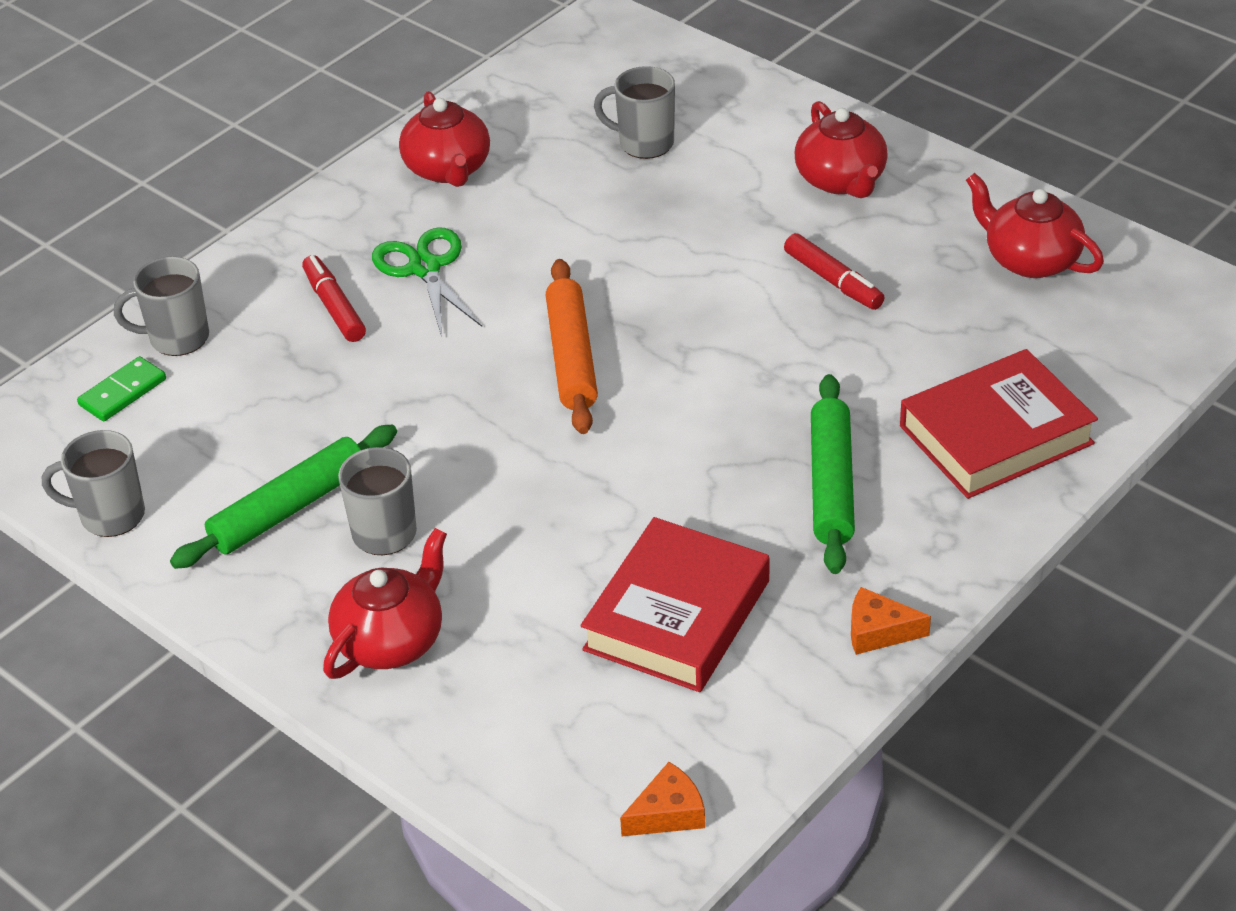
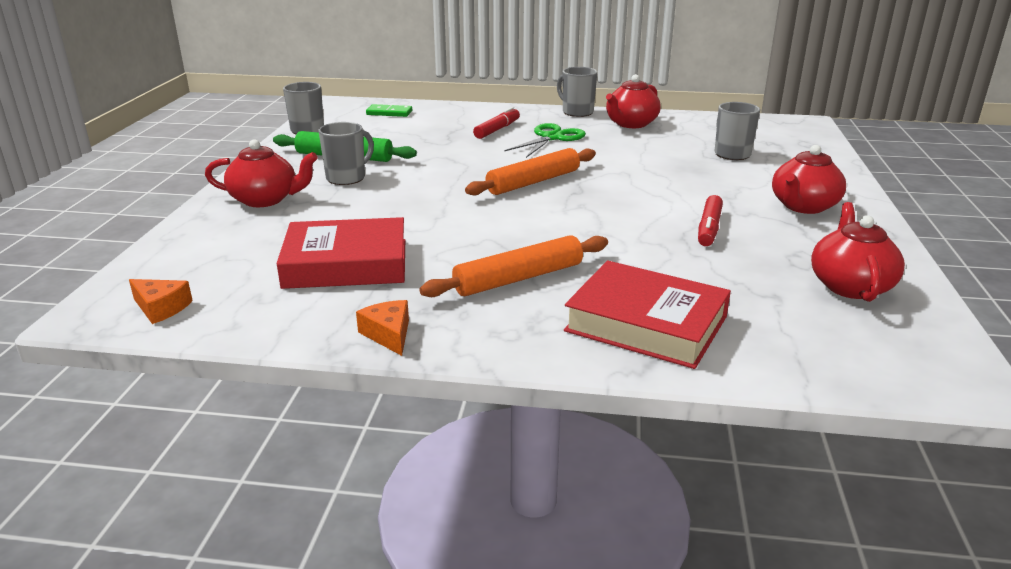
camera: 55 degrees right, 15 degrees down
grey mug [114,257,209,356] -> grey mug moved to [557,67,597,117]
green rolling pin [811,374,855,574] -> orange rolling pin [419,235,608,297]

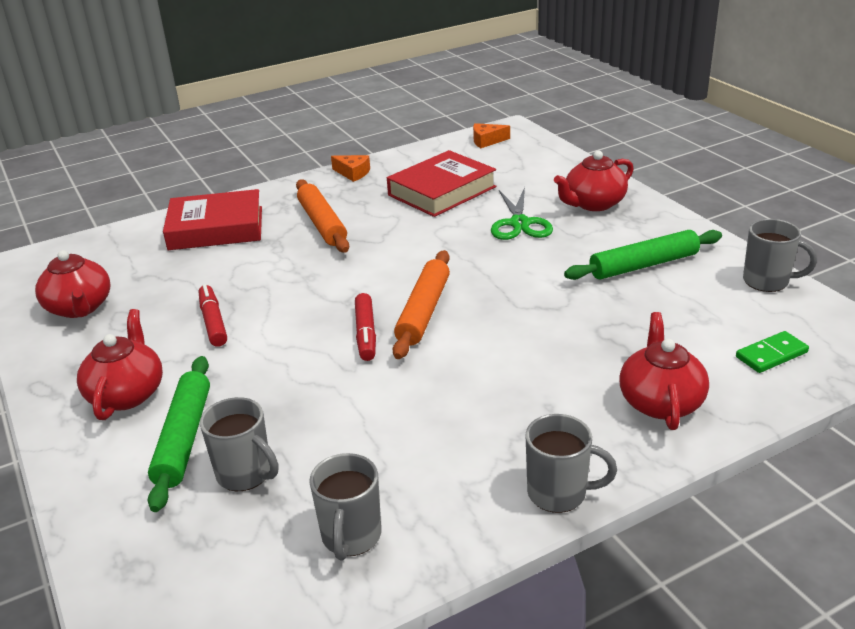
camera: 145 degrees right, 5 degrees up
grey mug [318,122,374,185] -> grey mug moved to [309,453,381,561]
orange rolling pin [419,235,608,297] -> orange rolling pin turned 45 degrees counterclockwise [296,179,349,252]
red marker [473,107,520,139] -> red marker moved to [355,293,376,361]
green scissors [505,123,586,158] -> green scissors moved to [491,187,553,240]
red teapot [606,74,661,128] -> red teapot moved to [620,312,709,430]
none -> green rolling pin [148,356,210,512]

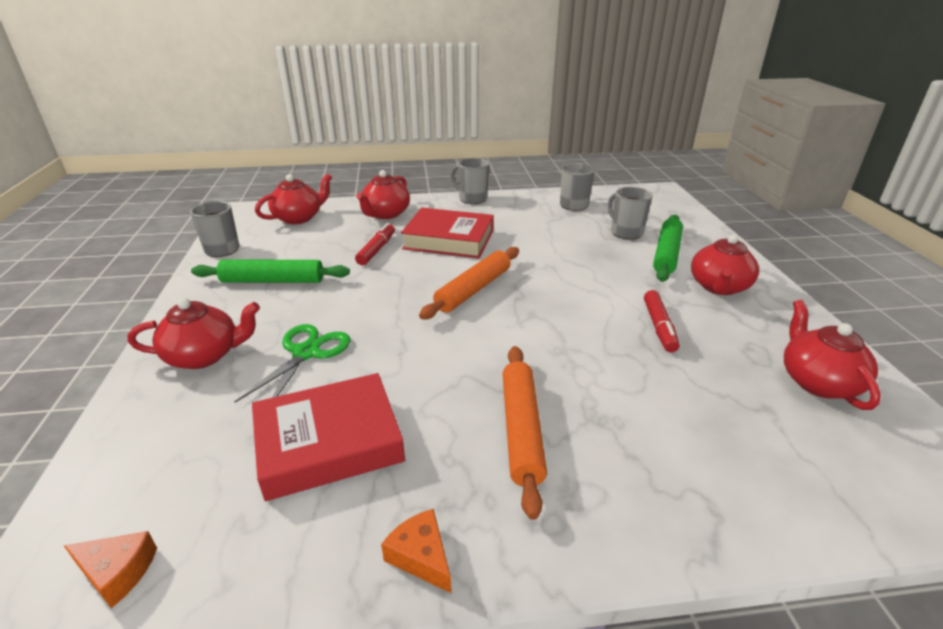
camera: 160 degrees left, 0 degrees up
red book [163,189,262,250] -> red book moved to [401,208,494,258]
red marker [355,293,376,361] -> red marker moved to [355,223,395,265]
green domino [736,331,809,373] -> red teapot [255,174,332,224]

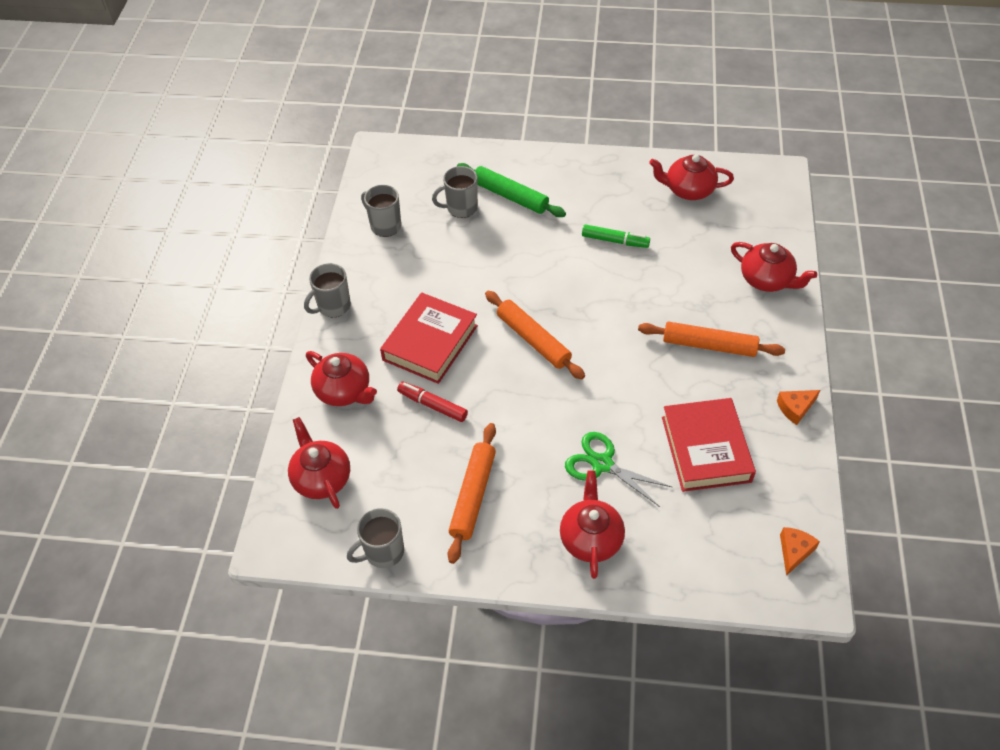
camera: 75 degrees left, 20 degrees up
green rolling pin [191,259,350,283] -> orange rolling pin [448,423,496,564]
red marker [644,290,680,353] -> green marker [582,224,650,248]
red teapot [691,234,759,295] -> red teapot moved to [731,242,817,292]

